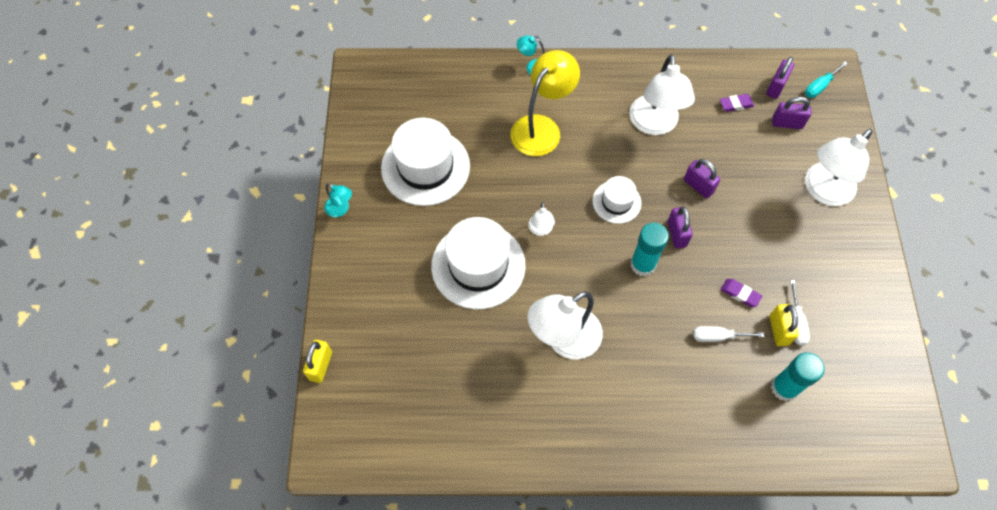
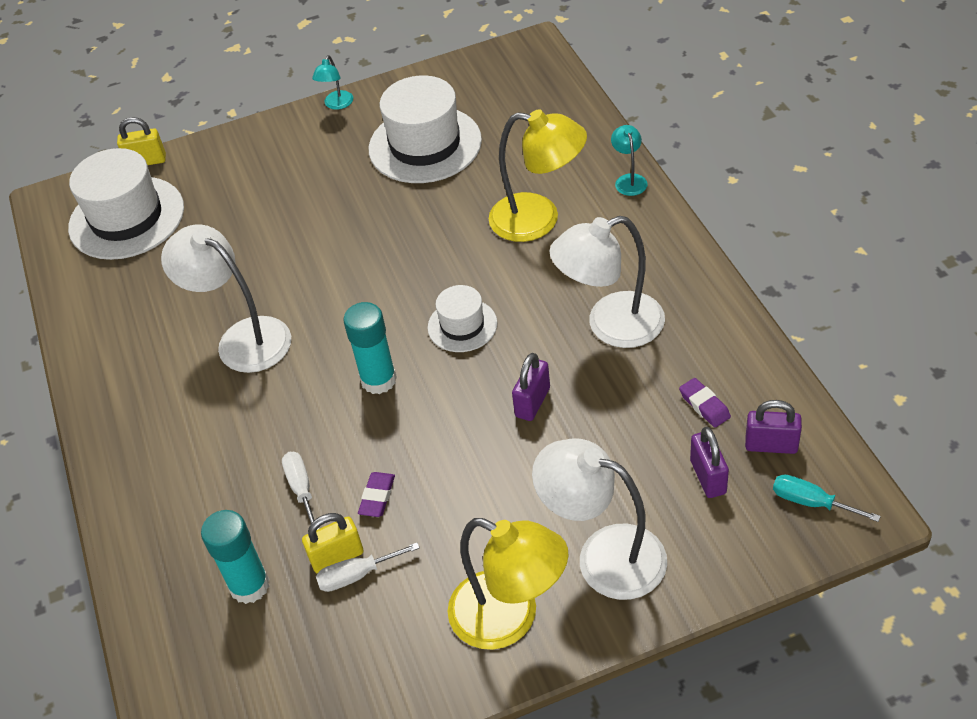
camera: 75 degrees right, 15 degrees down
white hat [431,217,526,309] -> white hat moved to [68,148,184,260]
white lamp [528,202,555,236] -> none
purple padlock [667,206,693,249] -> none
none -> yellow lamp [447,518,568,650]

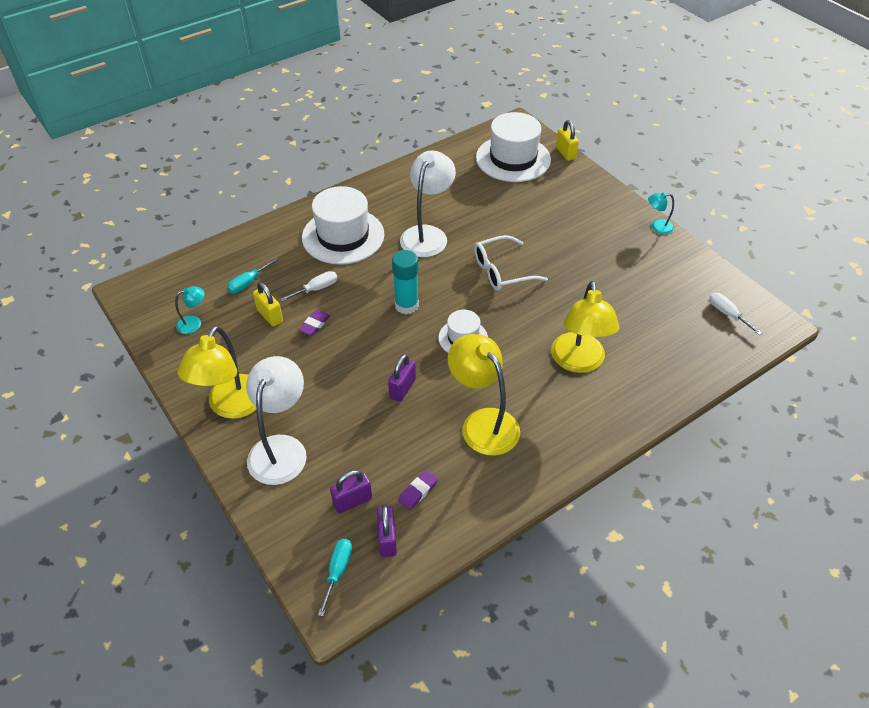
camera: 70 degrees right, 0 degrees up
turquoise glue stick [201,510,270,604] -> turquoise screwdriver [227,258,278,294]
white screwdriver [316,542,420,592] -> white screwdriver moved to [709,293,762,335]
purple eraser [358,472,395,517] -> purple eraser turned 60 degrees counterclockwise [299,310,330,336]
white hat [369,76,482,183] -> white hat moved to [302,186,384,265]
purple padlock [512,353,550,421] -> purple padlock turned 75 degrees counterclockwise [388,354,416,402]
white lamp [550,216,665,348] -> yellow lamp [448,334,520,456]
turquoise lamp [611,125,648,196] -> turquoise lamp moved to [175,286,205,334]
none -> white glasses [474,235,548,291]

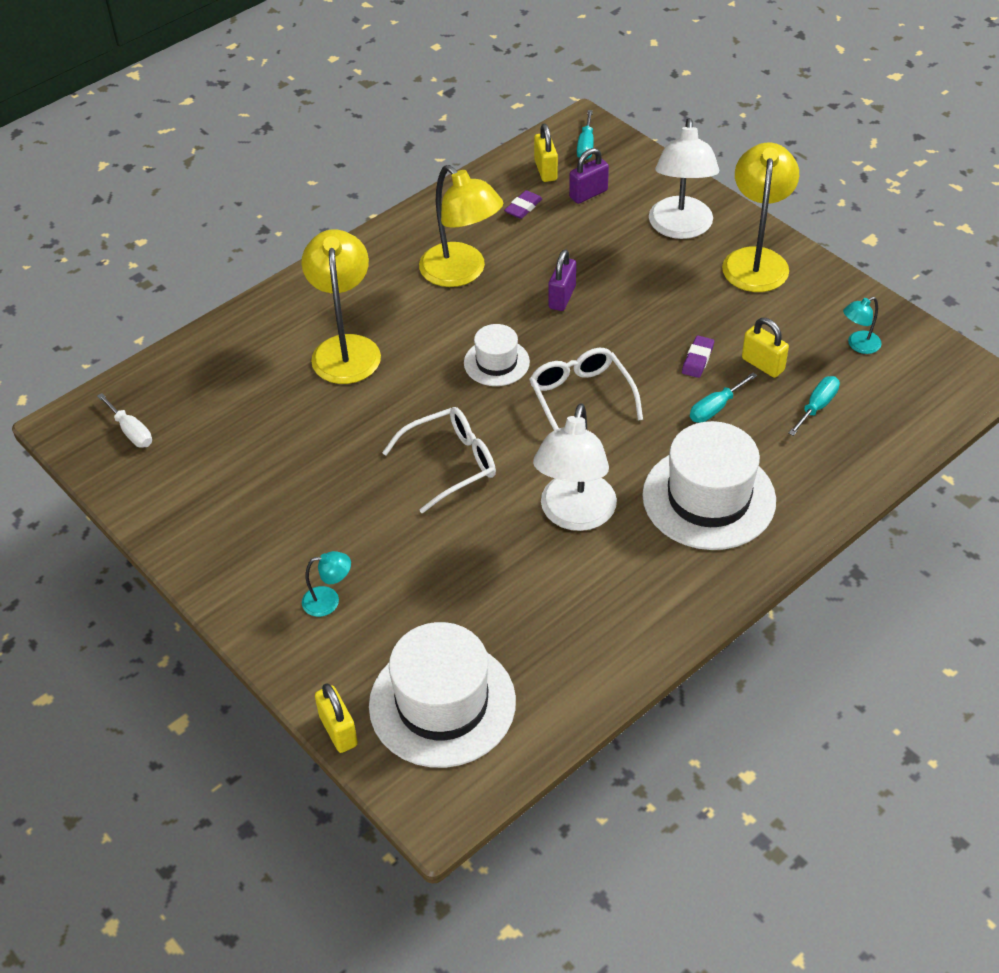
camera: 175 degrees right, 0 degrees up
white screwdriver [280,271,338,301] -> turquoise screwdriver [690,372,757,423]
purple padlock [377,505,397,557] -> yellow padlock [534,124,558,182]
turquoise glue stick [392,250,419,314] -> white glasses [529,348,643,430]
turquoise lamp [648,192,674,234] -> turquoise lamp moved to [302,551,351,617]

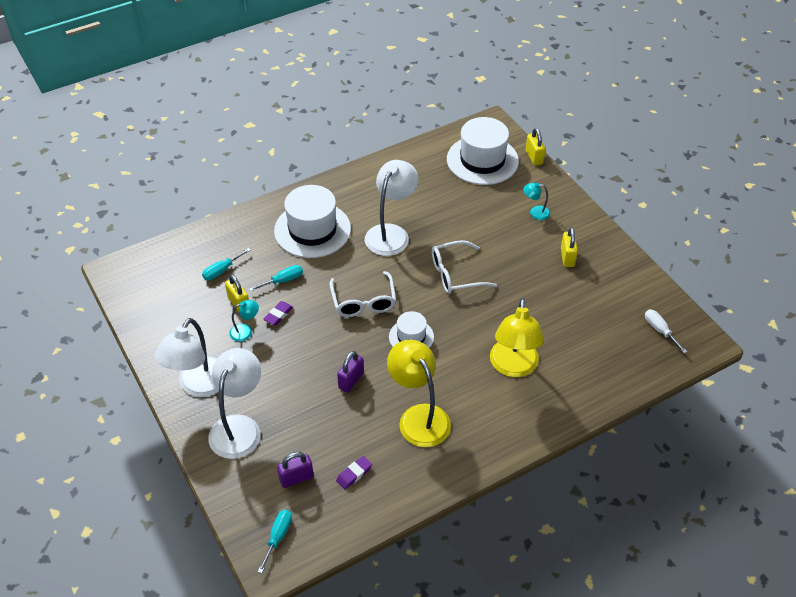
camera: 170 degrees left, 0 degrees up
yellow padlock [534,124,558,182] -> yellow padlock moved to [561,227,578,267]
yellow lamp [722,143,799,292] -> white lamp [155,318,219,397]
turquoise lamp [843,297,881,354] -> turquoise lamp moved to [229,300,259,342]

